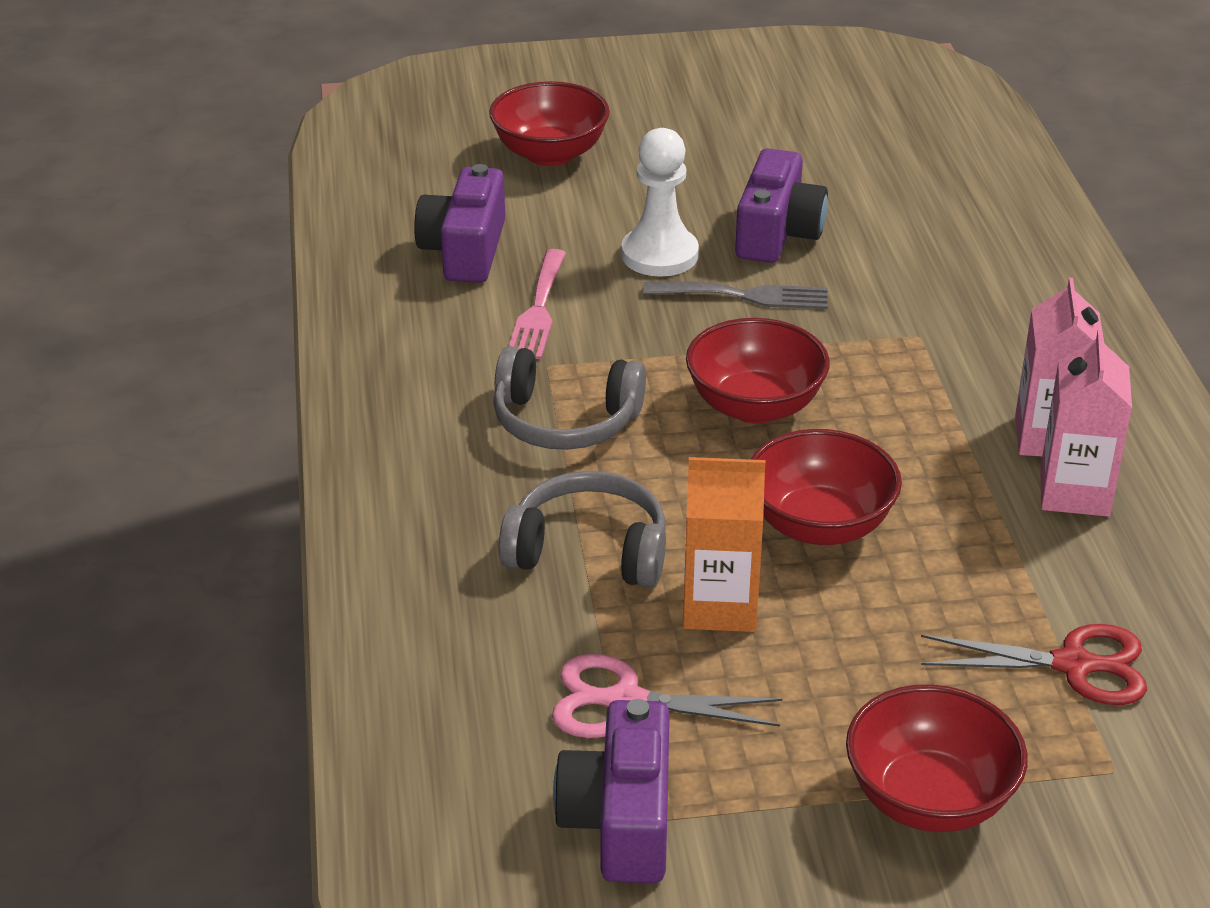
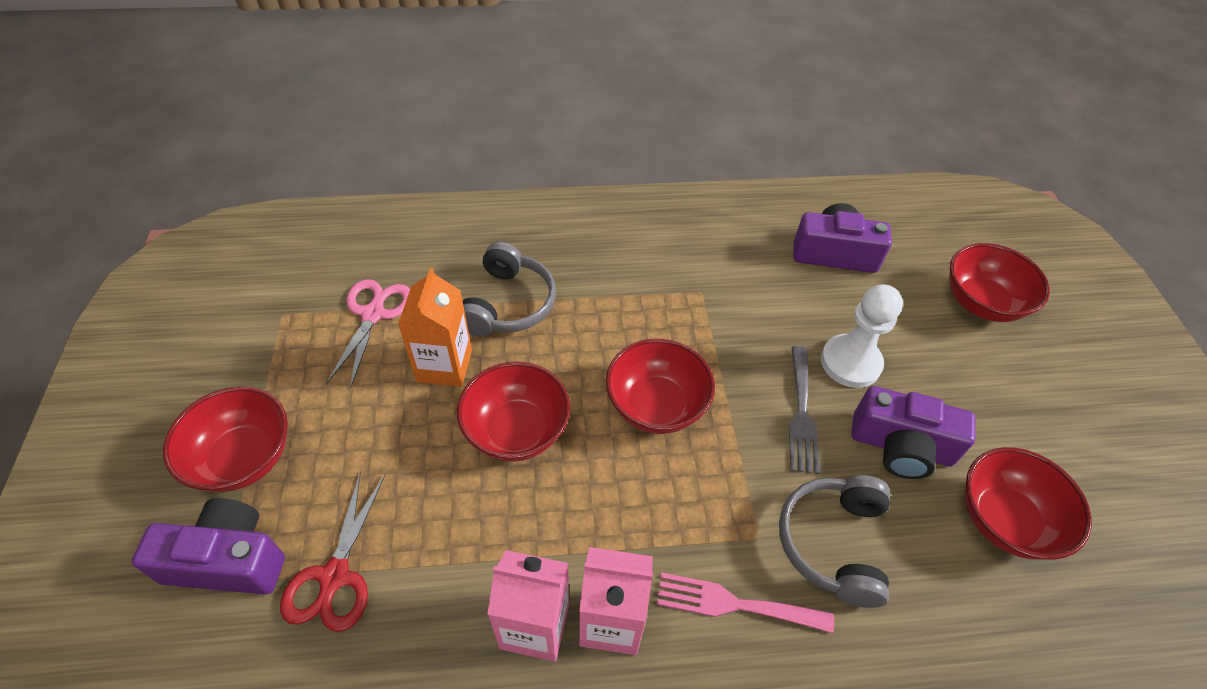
camera: 90 degrees right, 15 degrees up
grey headphones [493,346,646,450] -> grey headphones moved to [779,475,890,608]
pink fork [509,249,566,359] -> pink fork moved to [657,572,834,633]
purple camera [553,699,670,883] -> purple camera moved to [132,498,285,594]
none -> red bowl [965,447,1092,560]

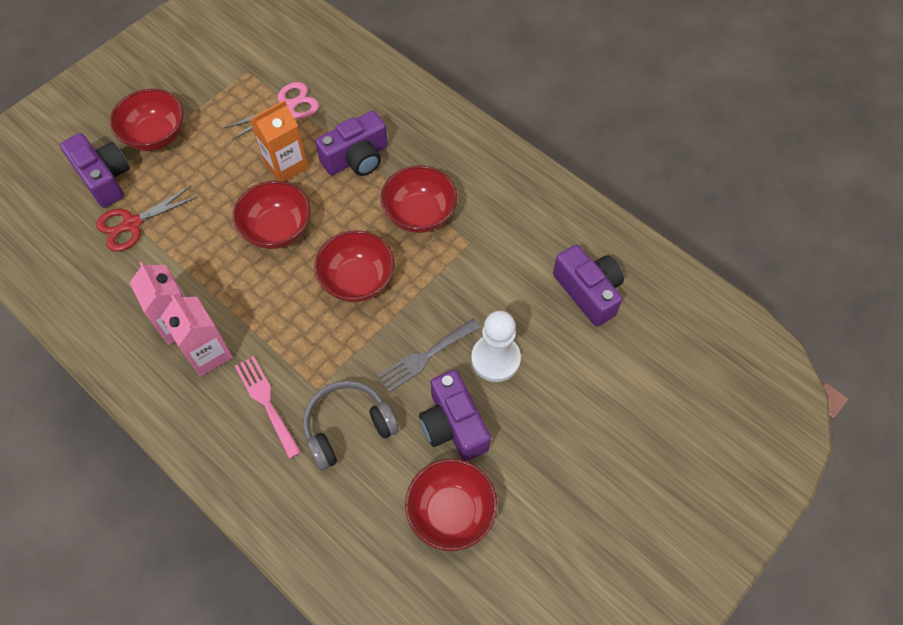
camera: 50 degrees right, 10 degrees up
grey headphones [463,242,556,336] -> purple camera [315,111,388,176]
red bowl [949,243,1050,322] -> red bowl moved to [381,166,457,233]

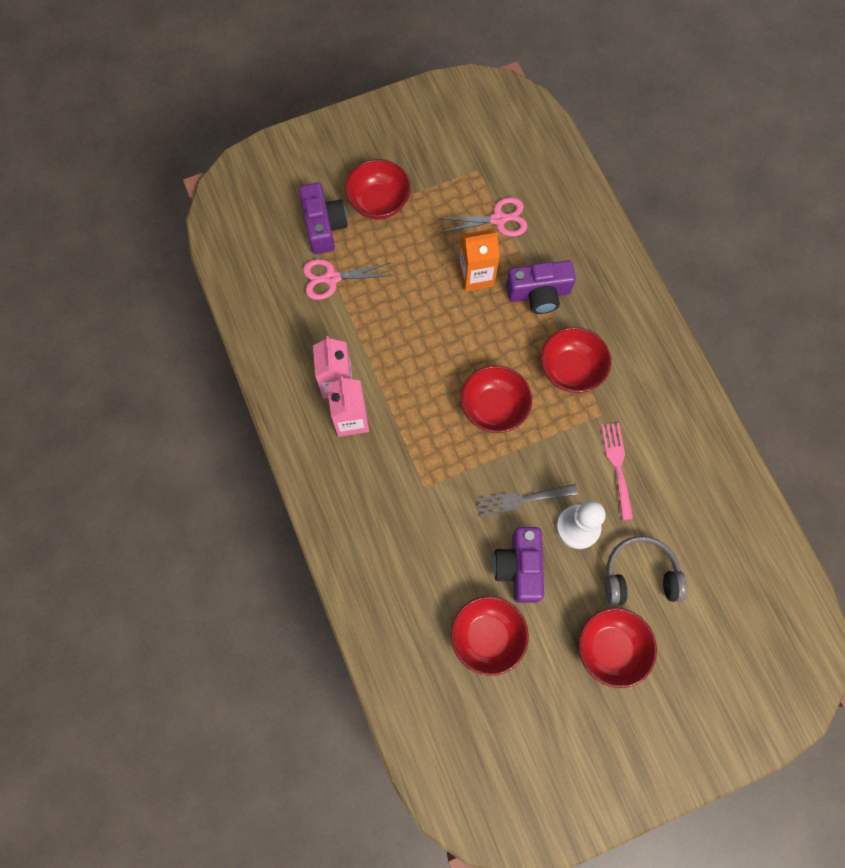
camera: 25 degrees right, 10 degrees up
red scissors [96,186,198,252] -> pink scissors [303,259,393,300]
red bowl [233,181,311,249] -> red bowl moved to [579,608,657,688]
pink fork [235,356,301,459] -> pink fork moved to [601,423,634,520]
grey headphones [303,380,399,471] -> grey headphones moved to [604,536,688,606]
purple camera [553,245,624,327] -> none

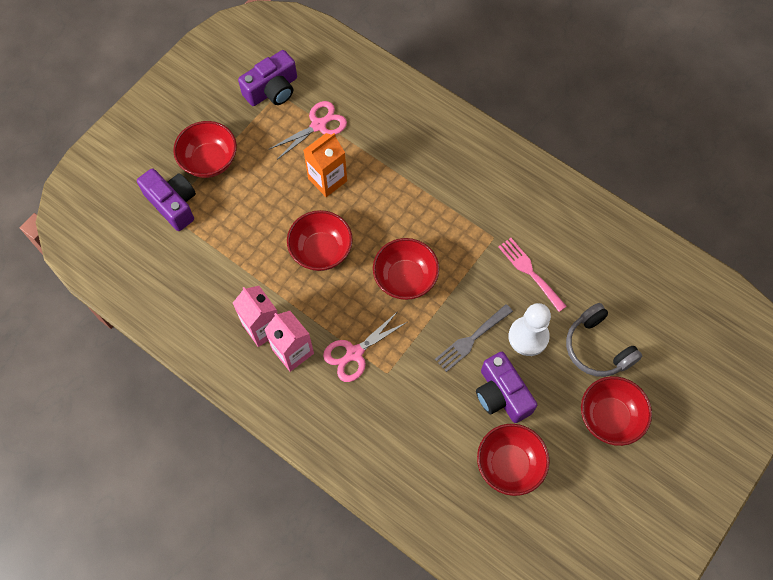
camera: 30 degrees left, 5 degrees down
pink scissors [303,259,393,300] -> pink scissors moved to [323,311,407,382]
purple camera [506,260,576,314] -> purple camera moved to [238,50,297,106]
red bowl [541,327,611,393] -> red bowl moved to [287,210,353,271]
grey headphones [604,536,688,606] -> grey headphones turned 90 degrees counterclockwise [566,303,642,377]

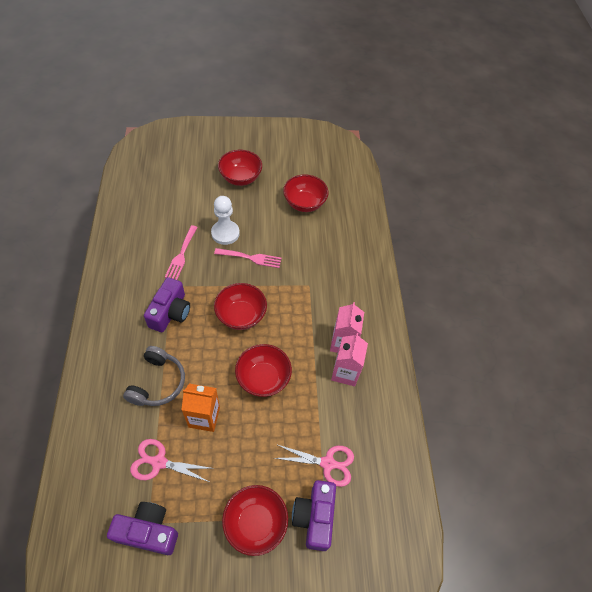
camera: 135 degrees left, 10 degrees down
pink scissors [323,311,407,382] -> pink scissors moved to [275,444,354,487]
grey fork [435,304,513,372] -> pink fork [214,248,282,268]
purple camera [476,352,537,423] -> purple camera moved to [144,277,190,332]
grey headphones [566,303,642,377] -> grey headphones moved to [123,346,185,406]

